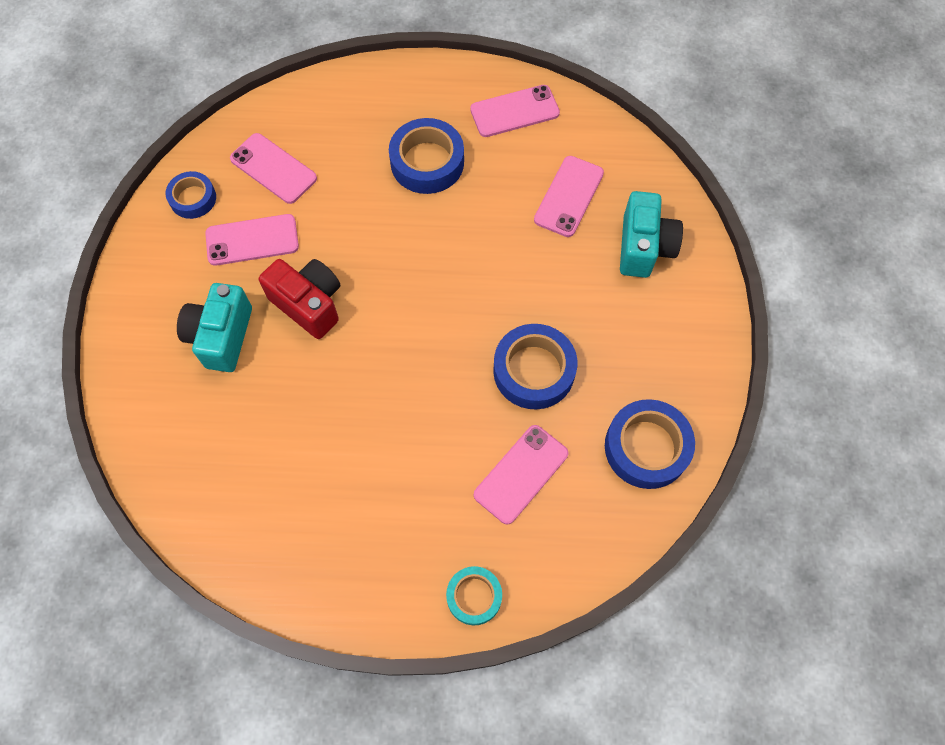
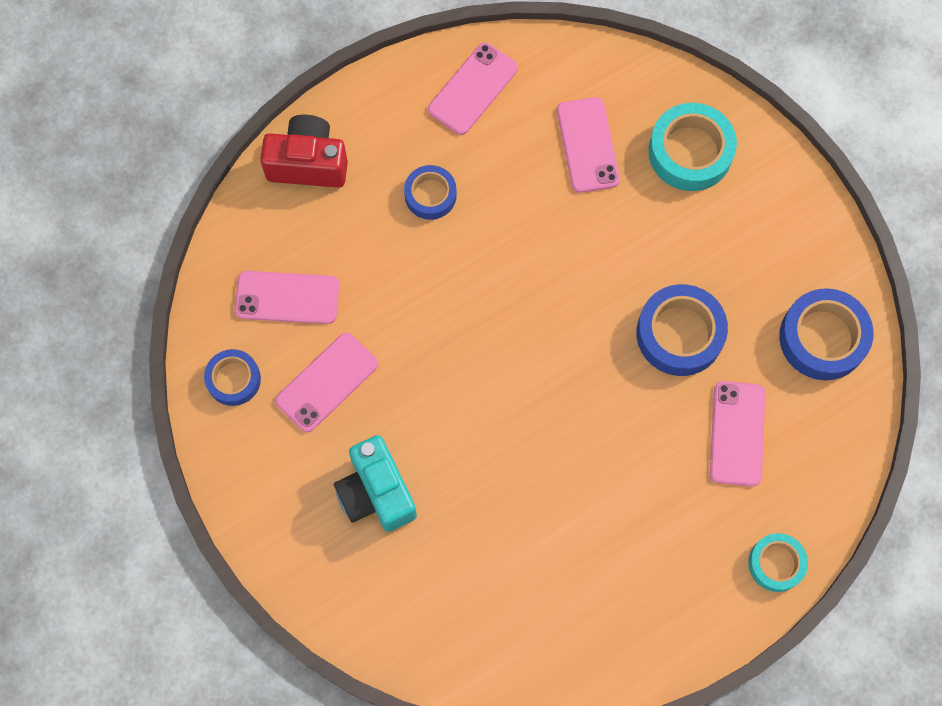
camera: 35 degrees left, 5 degrees up
red camera [259,259,340,339] -> red camera moved to [260,115,348,188]
blue tape [389,118,464,194] -> blue tape [404,165,457,220], size x0.61
turquoise camera [620,191,683,278] -> turquoise tape [649,103,737,191]

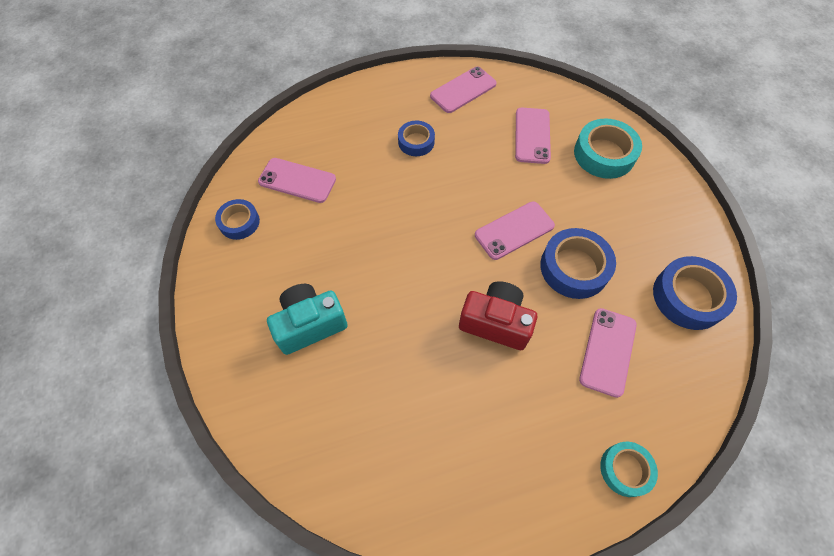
camera: 15 degrees right, 10 degrees down
red camera [260,115,348,188] -> red camera moved to [459,281,537,350]
pink phone [275,333,378,432] -> pink phone moved to [475,201,555,260]
turquoise camera [334,435,417,532] -> turquoise camera turned 75 degrees clockwise [267,284,348,355]

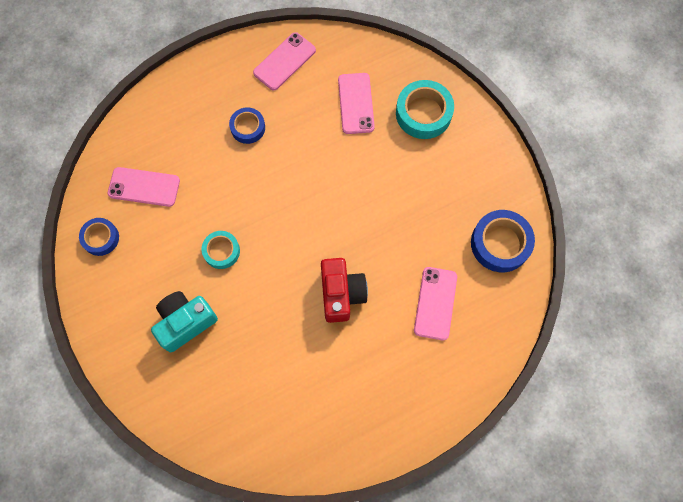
camera: 10 degrees left, 10 degrees up
red camera [459,281,537,350] -> red camera turned 75 degrees clockwise [321,258,368,323]
pink phone [475,201,555,260] -> none
blue tape [540,228,616,299] -> none
turquoise tape [600,442,658,497] -> turquoise tape moved to [201,231,240,269]

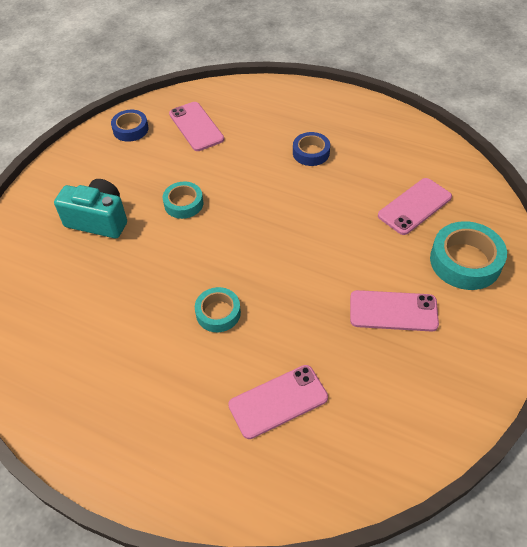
camera: 55 degrees right, 20 degrees down
pink phone [253,32,316,90] -> pink phone moved to [350,290,439,332]
red camera [321,258,368,323] -> turquoise tape [195,287,241,332]
blue tape [471,210,535,272] -> none

